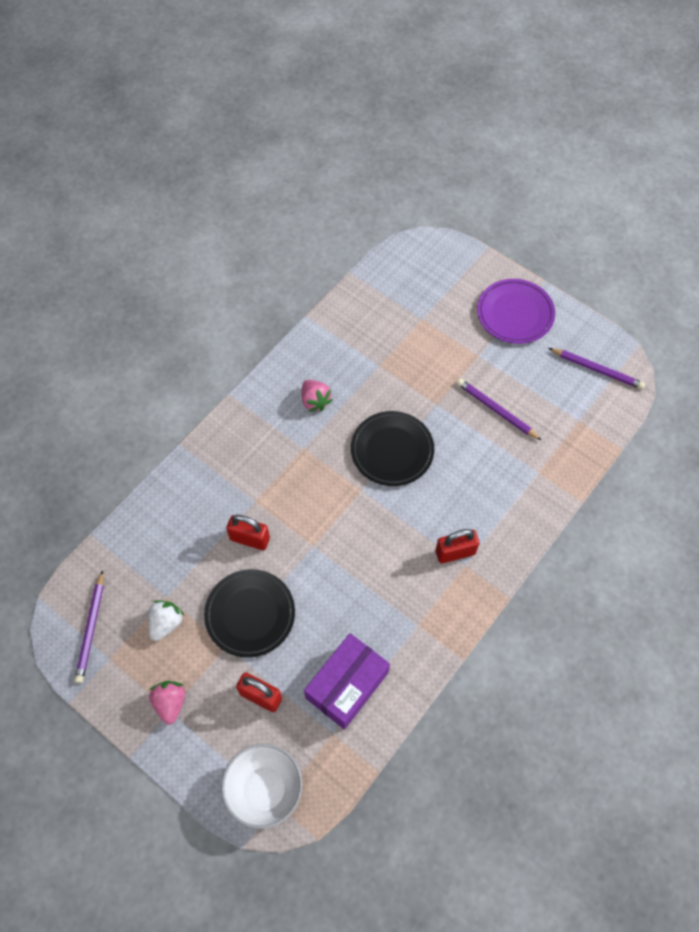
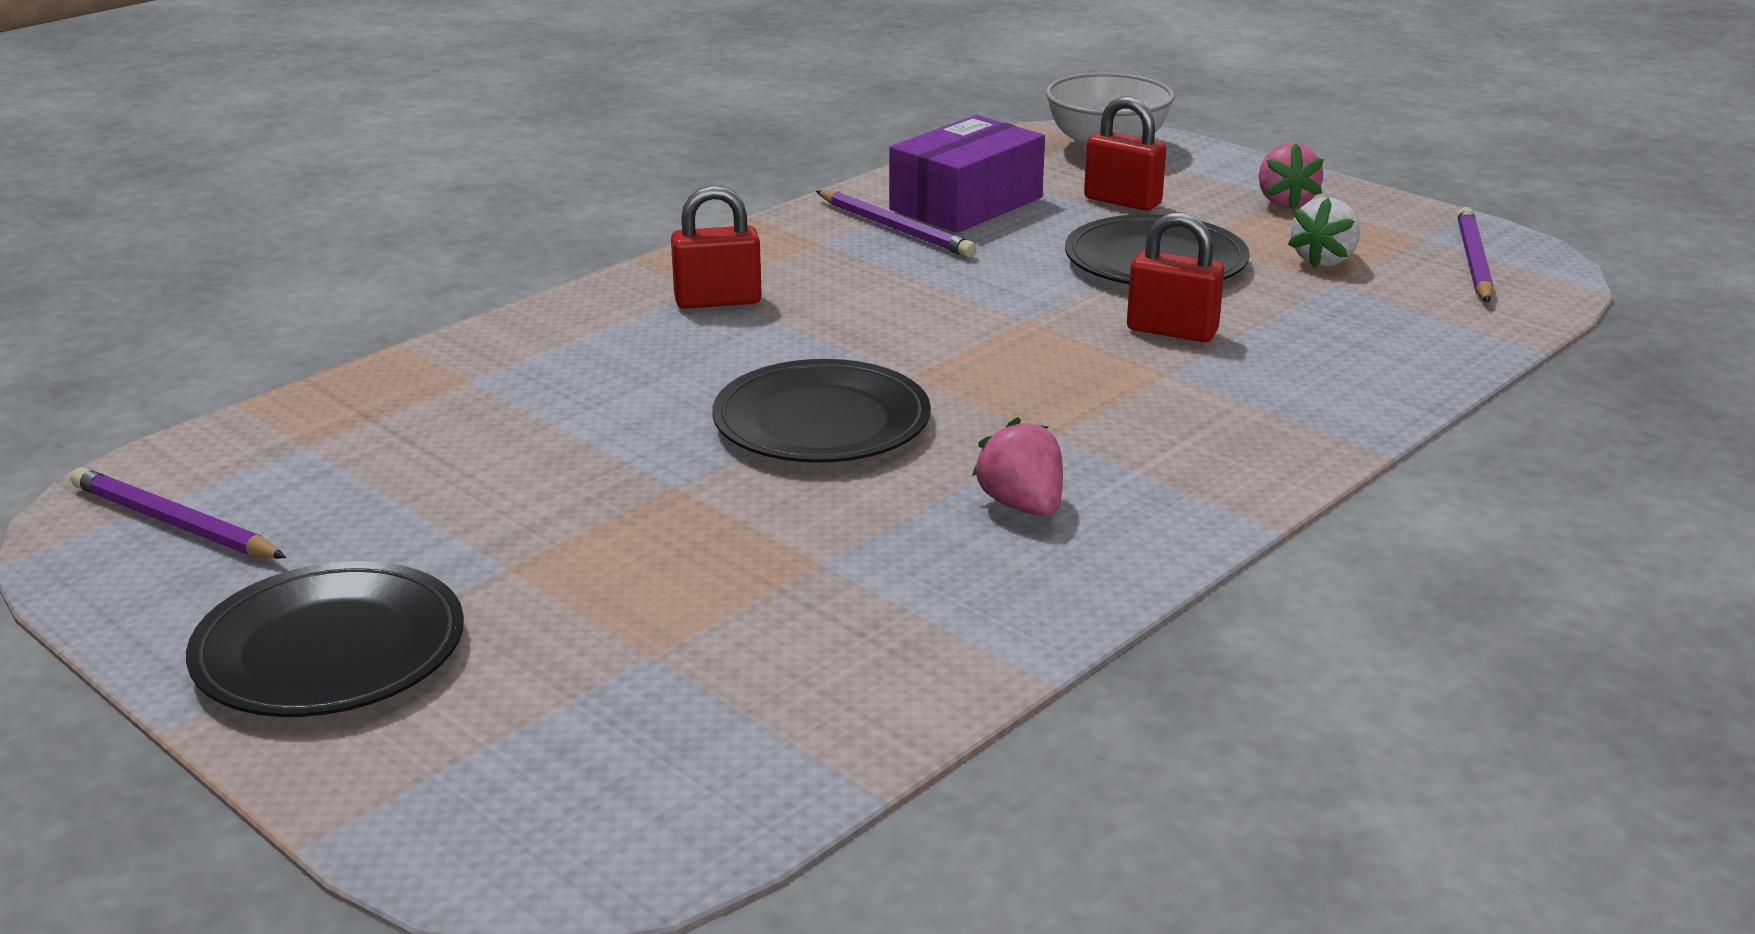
camera: 175 degrees left, 35 degrees down
purple pencil [457,378,541,440] -> purple pencil moved to [816,190,977,257]
purple plate [477,279,555,344] -> black plate [186,561,464,717]

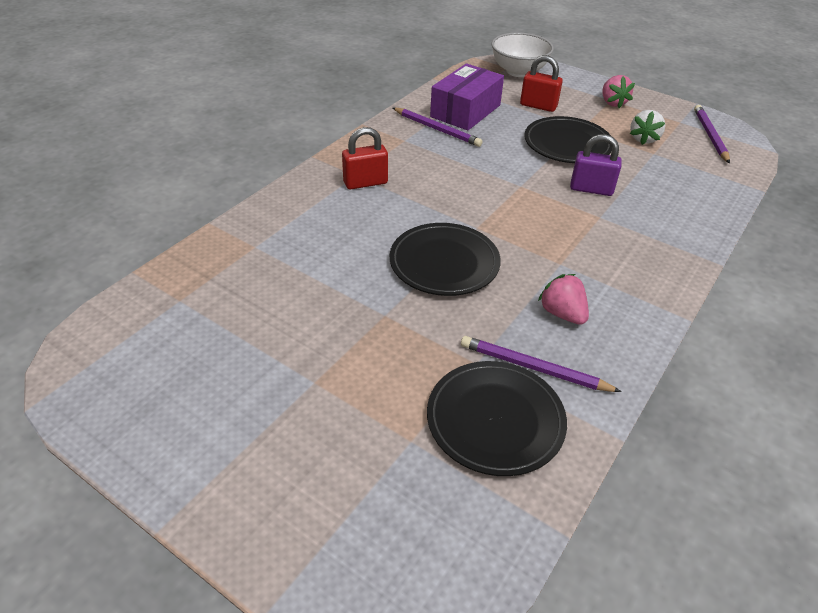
camera: 10 degrees left, 15 degrees up
purple pencil [71,467,287,559] -> purple pencil moved to [461,336,622,392]
black plate [186,561,464,717] -> black plate moved to [427,361,567,476]
red padlock [1127,212,1224,342] -> purple padlock [570,134,622,196]

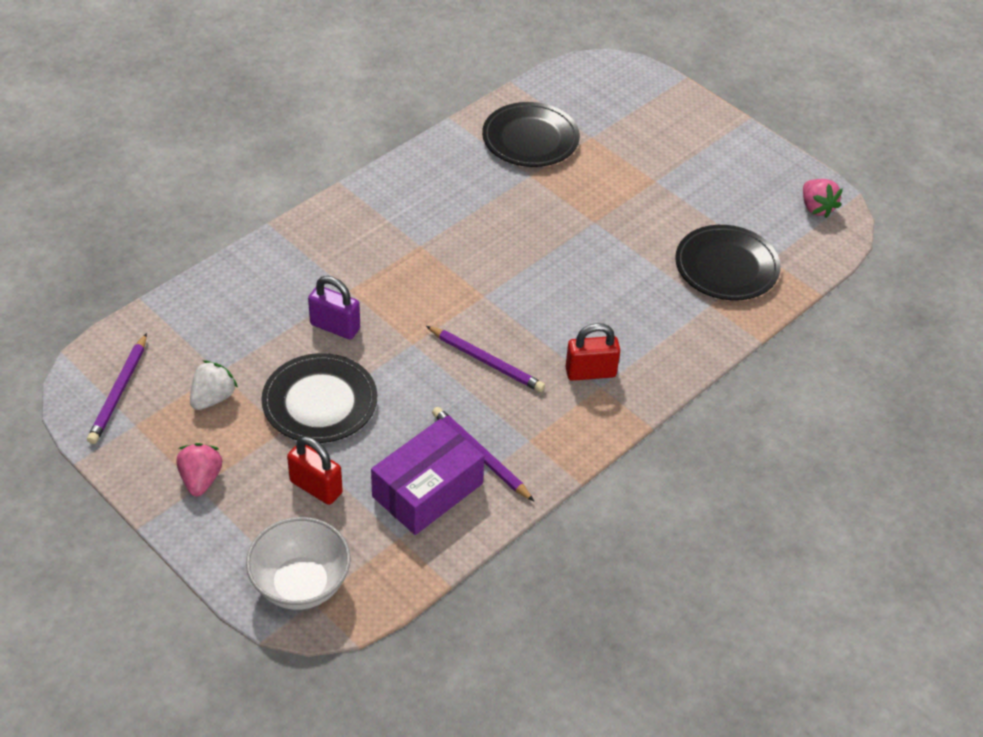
camera: 170 degrees left, 5 degrees up
black plate [390,223,501,296] -> black plate moved to [675,225,781,300]
purple pencil [461,336,622,392] -> purple pencil moved to [426,326,545,392]
pink strawberry [538,274,589,325] -> pink strawberry moved to [803,179,843,218]

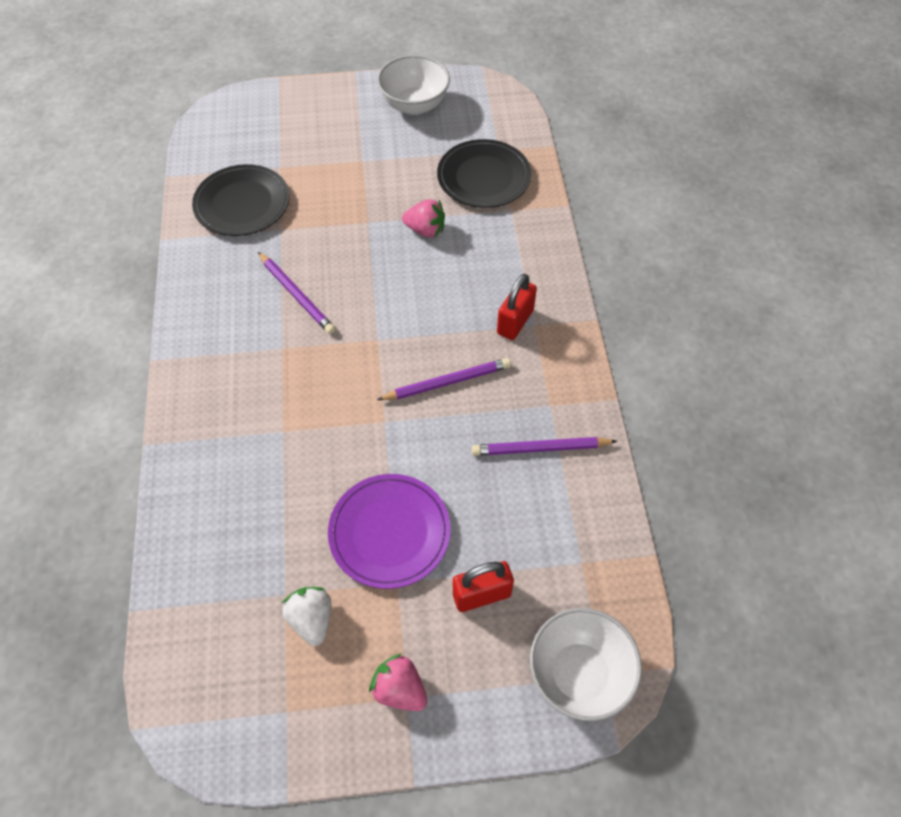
camera: 50 degrees left, 10 degrees up
purple pencil [87,333,147,444] -> purple pencil moved to [258,252,335,334]
black plate [261,353,377,443] -> purple plate [328,474,450,589]
purple padlock [308,276,360,339] -> none
purple box [371,419,484,535] -> none
pink strawberry [803,179,843,218] -> pink strawberry moved to [402,199,445,237]
none -> white bowl [377,55,450,115]

